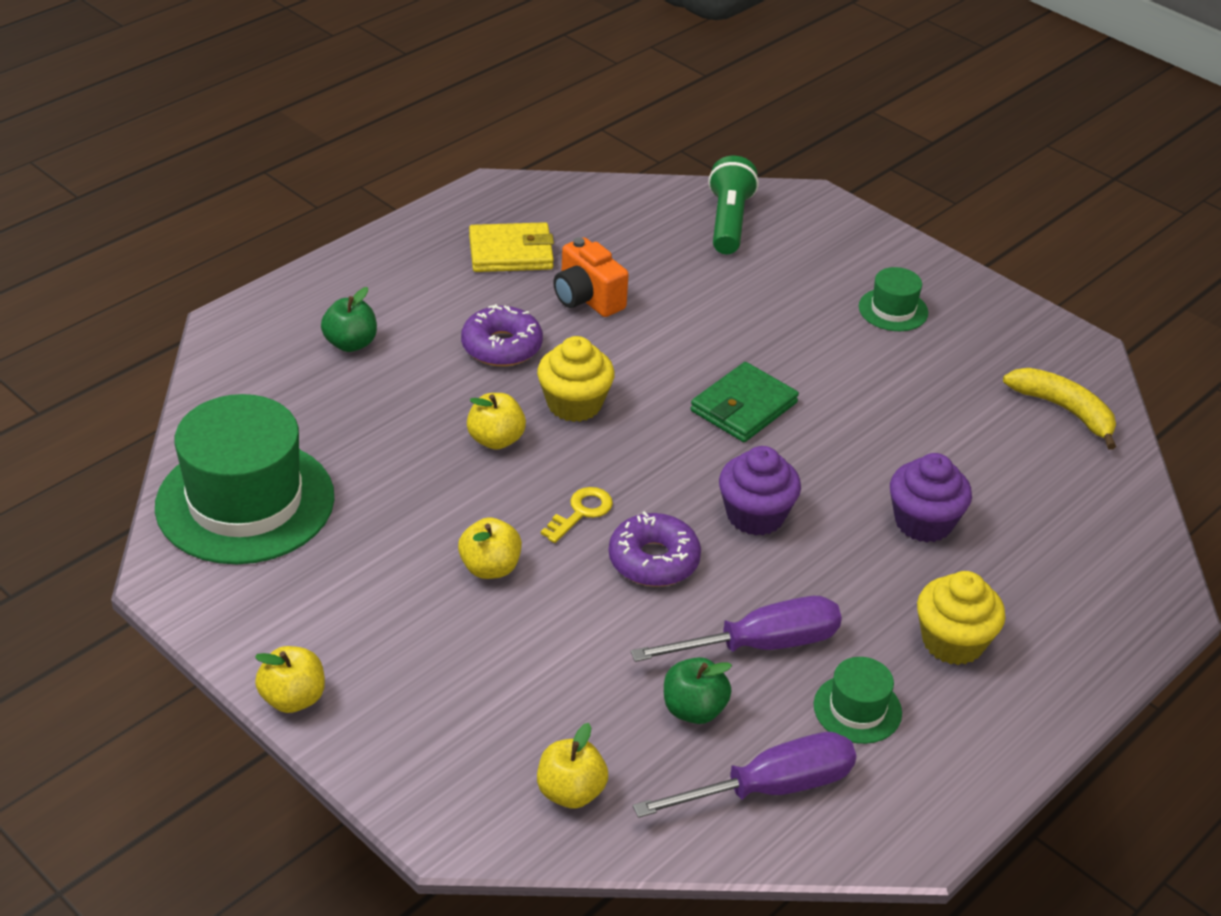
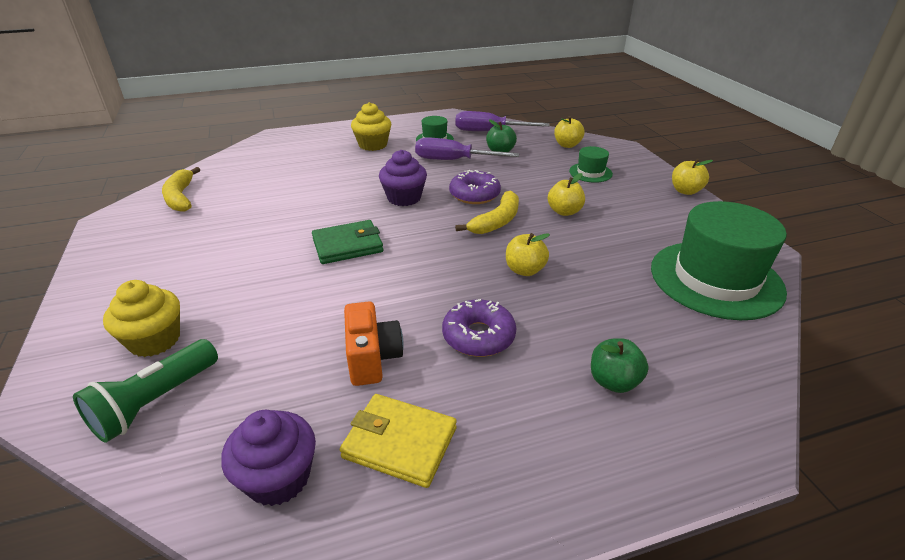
camera: 150 degrees left, 5 degrees down
yellow cupcake [537,336,615,422] -> yellow cupcake moved to [103,280,180,357]
yellow key [541,487,613,543] -> yellow banana [455,190,519,234]
green hat [859,267,928,331] -> green hat moved to [569,146,613,183]
purple cupcake [890,453,972,542] -> purple cupcake moved to [221,410,316,506]

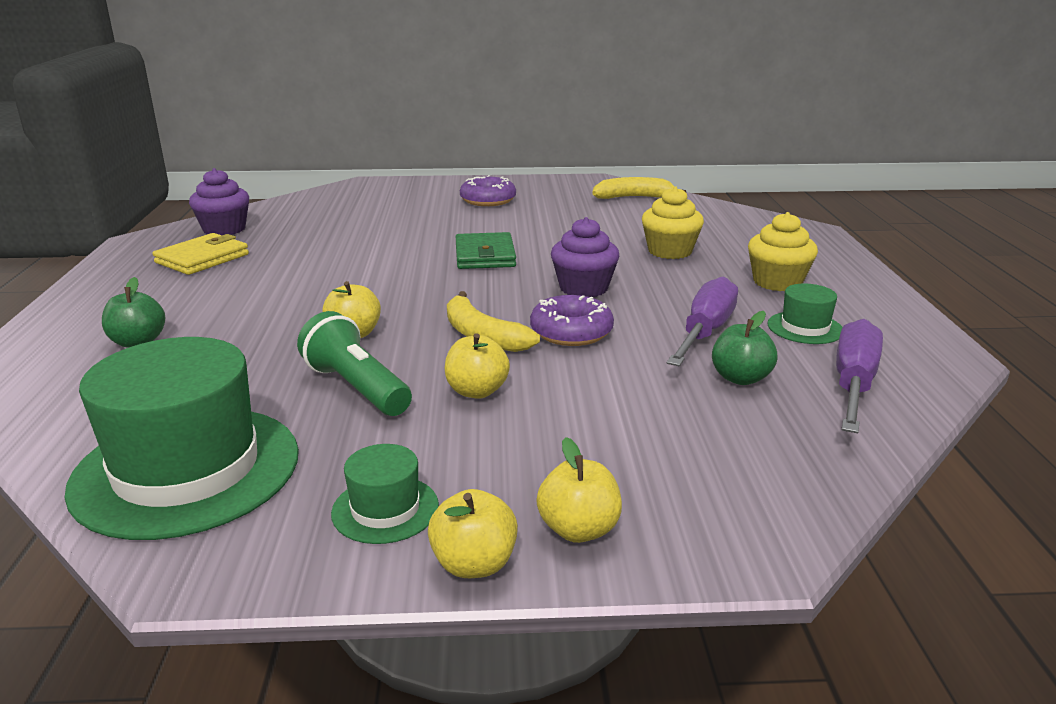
camera: 105 degrees right, 10 degrees down
green flashlight [73,339,218,443] -> green flashlight moved to [297,311,412,416]
yellow cupcake [103,280,180,357] -> yellow cupcake moved to [642,186,704,259]
orange camera [344,302,404,386] -> none
purple donut [442,299,516,357] -> purple donut moved to [460,175,516,206]
yellow apple [554,116,584,148] -> yellow apple moved to [536,437,622,543]
green hat [569,146,613,183] -> green hat moved to [331,444,439,544]

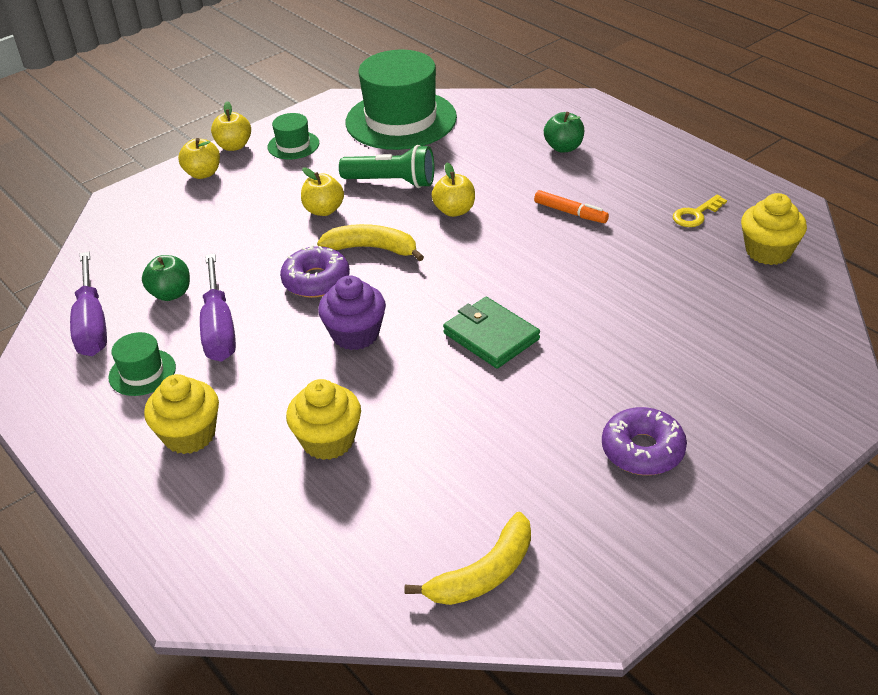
camera: 145 degrees right, 15 degrees up
yellow wallet [152,233,249,275] -> yellow key [673,195,727,227]
purple cupcake [189,168,249,235] -> yellow cupcake [741,193,807,265]
none -> orange marker [534,190,609,223]

